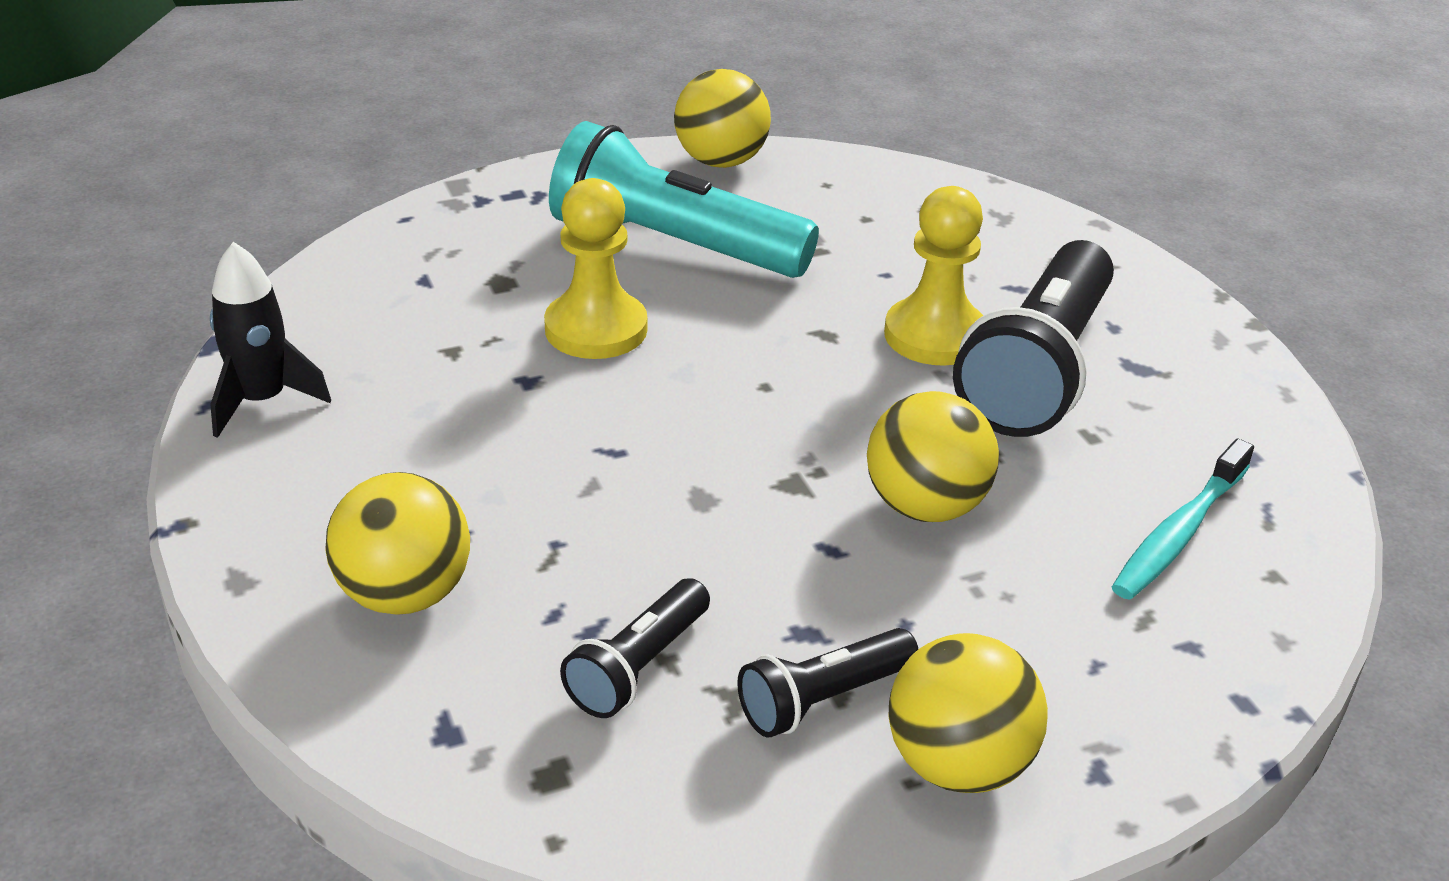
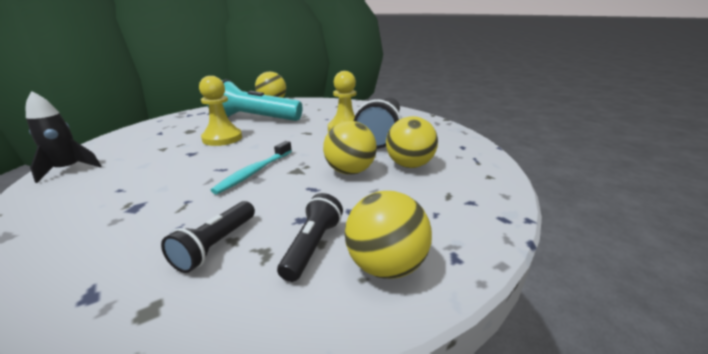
camera: 10 degrees left, 10 degrees down
yellow ball [325,472,470,615] -> yellow ball moved to [386,116,438,168]
black flashlight [737,628,918,738] -> black flashlight turned 150 degrees clockwise [277,193,343,282]
turquoise toothbrush [1112,438,1254,600] -> turquoise toothbrush moved to [211,141,292,194]

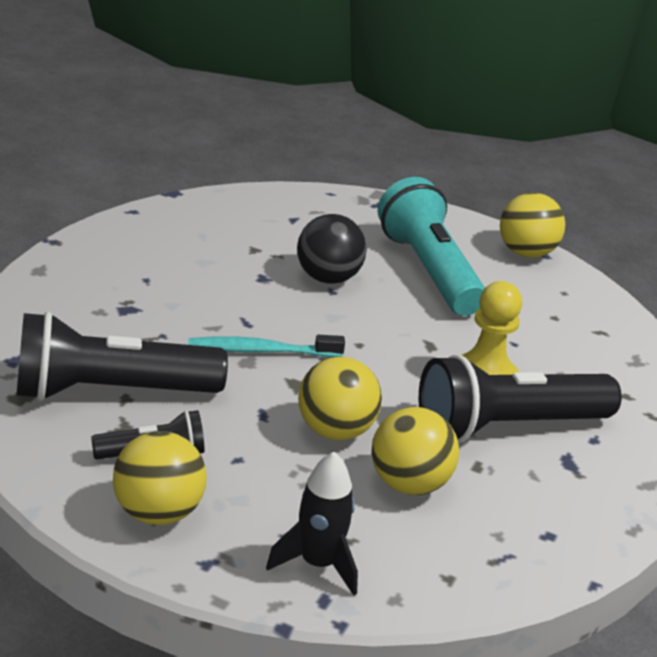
camera: 55 degrees right, 5 degrees up
black rocket [26,91,102,183] -> black rocket moved to [266,452,358,595]
black flashlight [161,201,255,273] -> black flashlight [16,312,228,401], size x1.98
yellow pawn [199,76,242,146] -> black ball [297,214,367,284]

